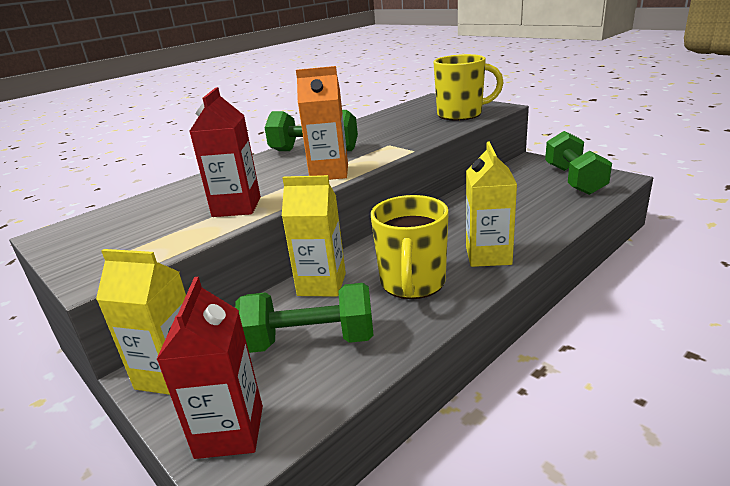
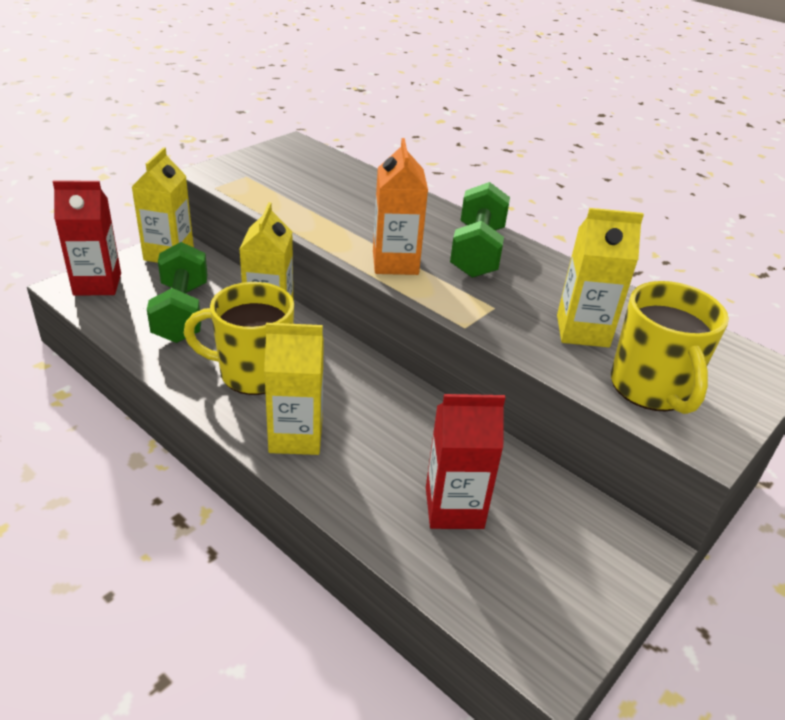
camera: 80 degrees right, 10 degrees up
red carton [189,87,261,217] -> red carton moved to [426,394,505,529]
green dumbbell [545,131,612,195] -> none
none -> yellow carton [557,208,644,348]

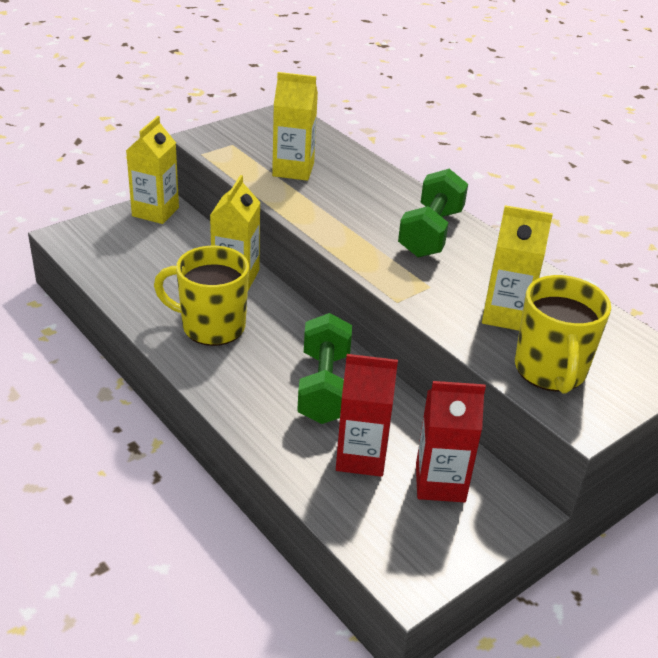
camera: 10 degrees right, 0 degrees up
red carton [53,180,121,296] -> red carton moved to [416,381,486,502]
green dumbbell [147,242,208,343] -> green dumbbell moved to [297,313,352,424]
yellow carton [264,323,324,455] -> yellow carton moved to [272,72,318,181]
orange carton [373,138,428,275] -> none

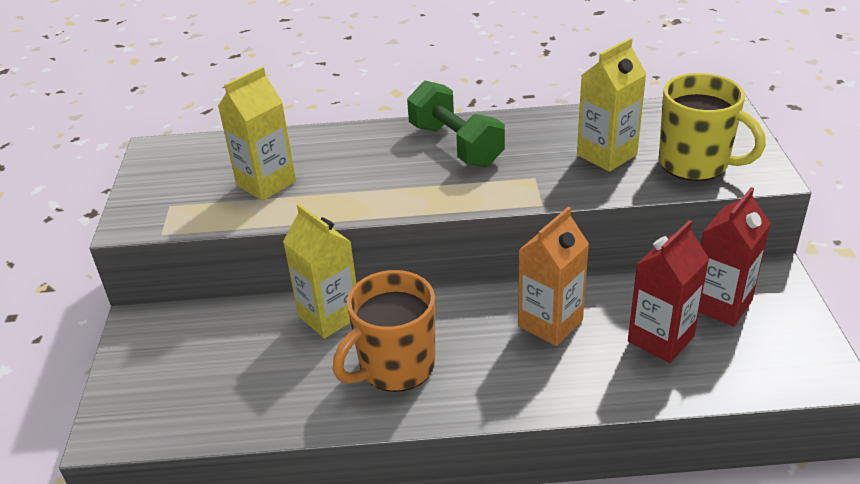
camera: 50 degrees left, 0 degrees up
yellow carton [126,116,179,224] -> none
yellow mug [154,246,249,346] -> orange mug [333,270,435,392]
green dumbbell [297,313,352,424] -> orange carton [518,207,589,346]

